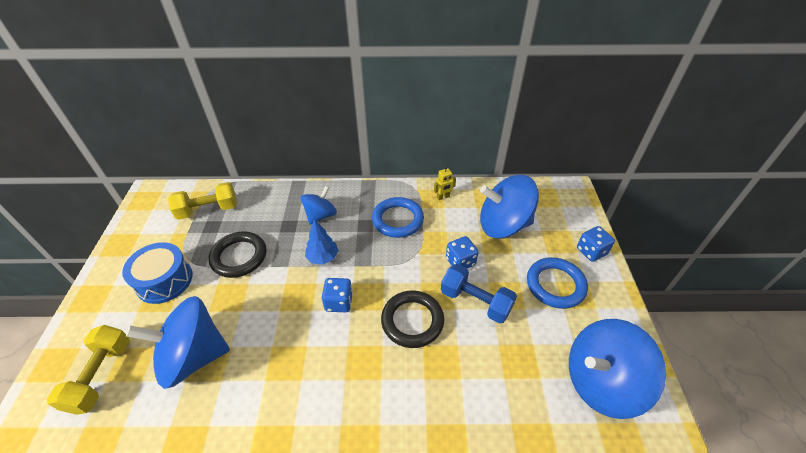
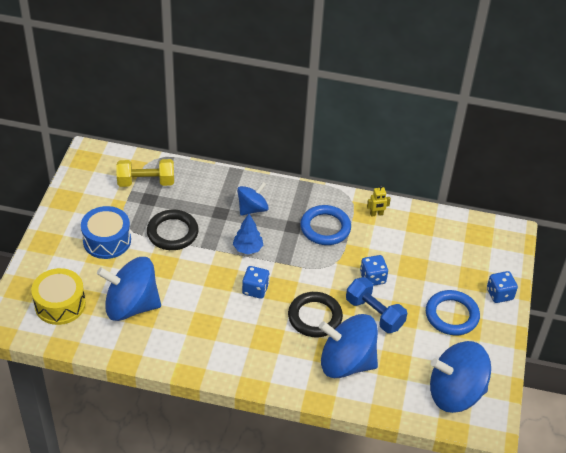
camera: 10 degrees right, 0 degrees up
yellow dumbbell [47,325,130,415] -> yellow drum [31,268,86,325]
blue spinning top [480,175,539,238] -> blue spinning top moved to [319,314,378,378]

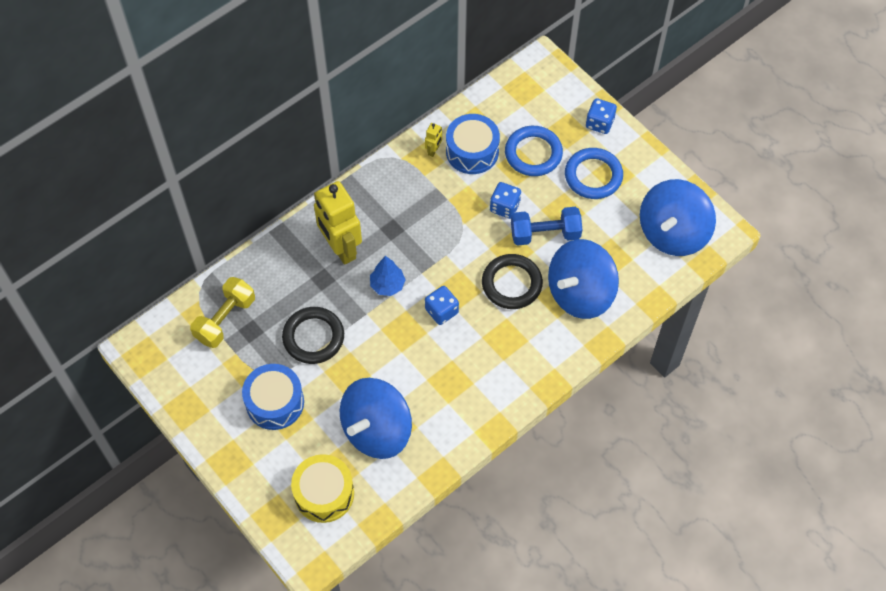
camera: 50 degrees left, 15 degrees up
blue spinning top [237,182,269,216] -> yellow robot [314,181,362,265]
blue ring [300,205,351,245] -> blue ring moved to [505,126,563,176]
none -> blue drum [446,114,500,174]

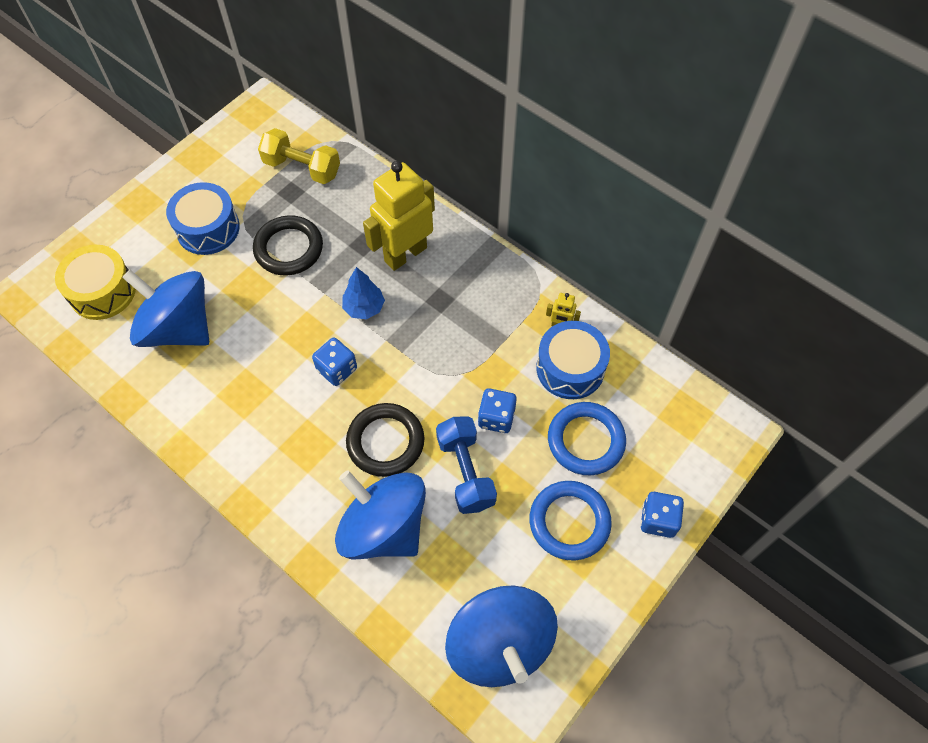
camera: 80 degrees right, 0 degrees up
blue spinning top [640,179,716,256] -> blue spinning top turned 135 degrees counterclockwise [445,585,558,687]

